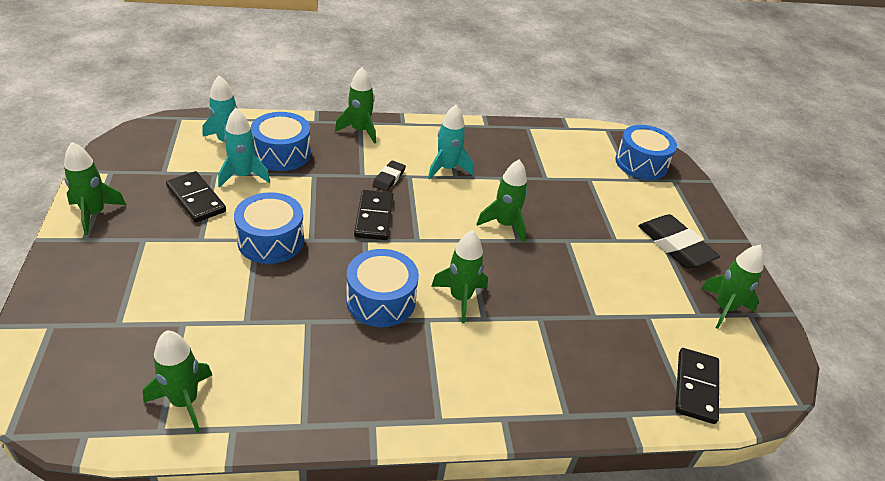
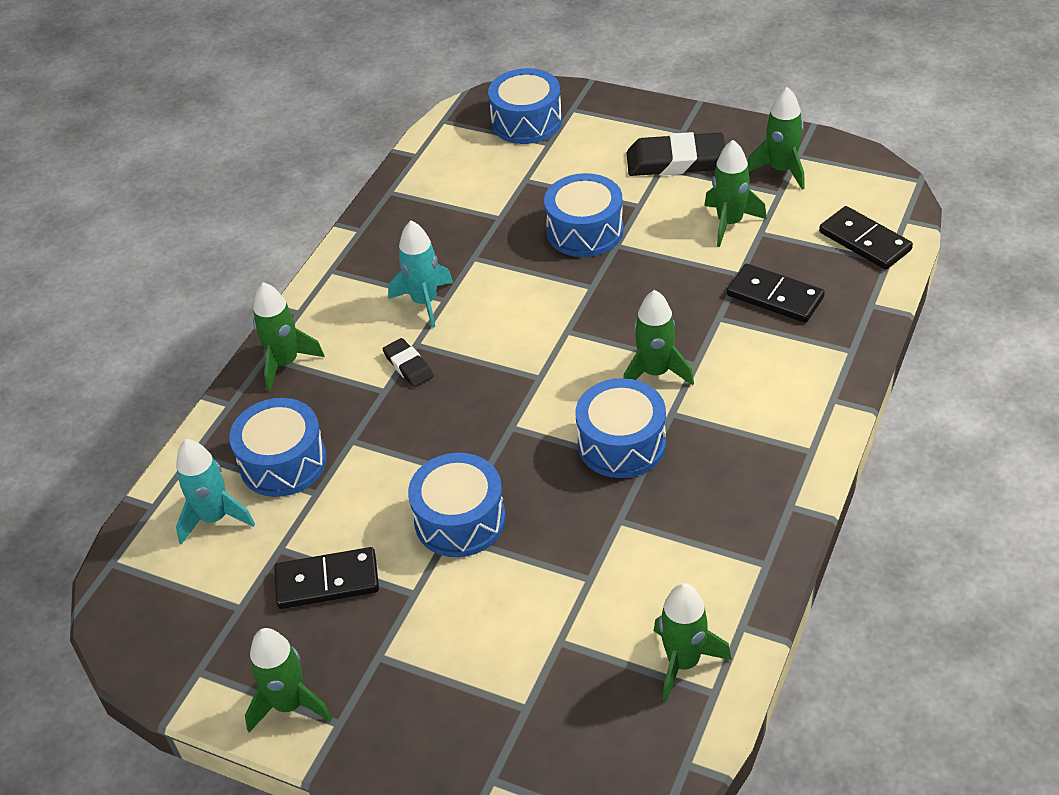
camera: 50 degrees left, 5 degrees up
turquoise rocket [218,108,270,188] -> none
black domino [354,190,394,240] -> black domino moved to [727,264,825,323]
green rocket [477,159,528,242] -> green rocket moved to [704,140,767,247]
none -> blue drum [544,173,624,257]

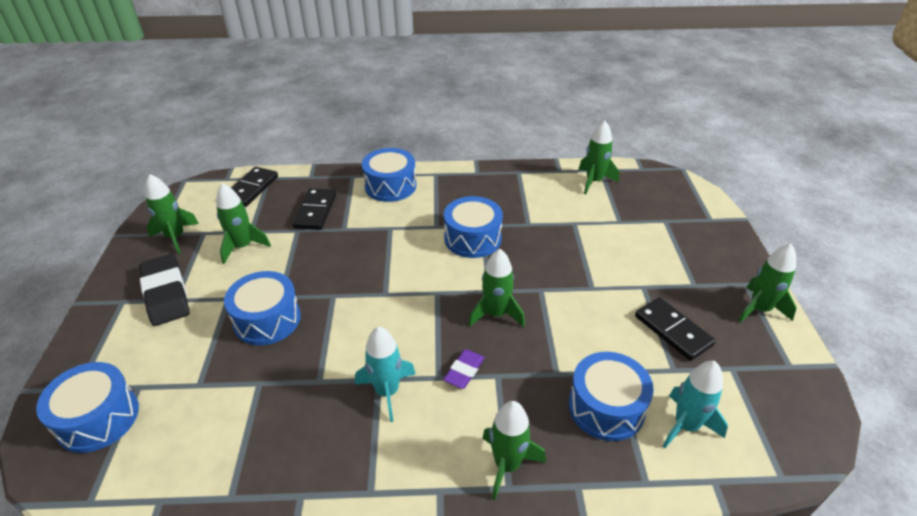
camera: 120 degrees left, 5 degrees down
black eraser [383,338,434,387] -> purple eraser [443,349,485,389]
blue drum [408,453,506,557] -> blue drum moved to [362,148,416,202]
green rocket [623,290,694,385] -> green rocket moved to [469,249,525,327]

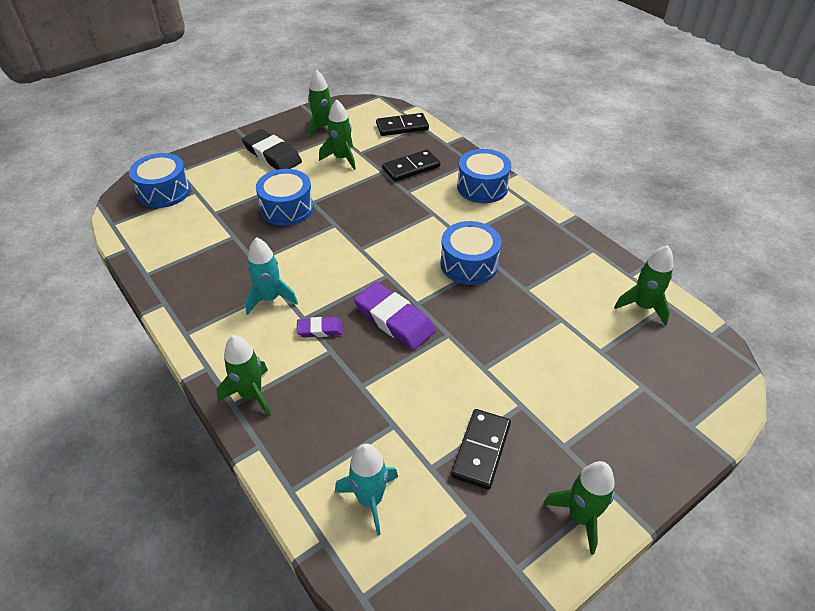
camera: 55 degrees right, 5 degrees up
black eraser [139,254,190,326] -> black eraser turned 75 degrees counterclockwise [242,129,302,170]
green rocket [469,249,525,327] -> purple eraser [354,282,436,350]
blue drum [569,352,654,441] -> none

